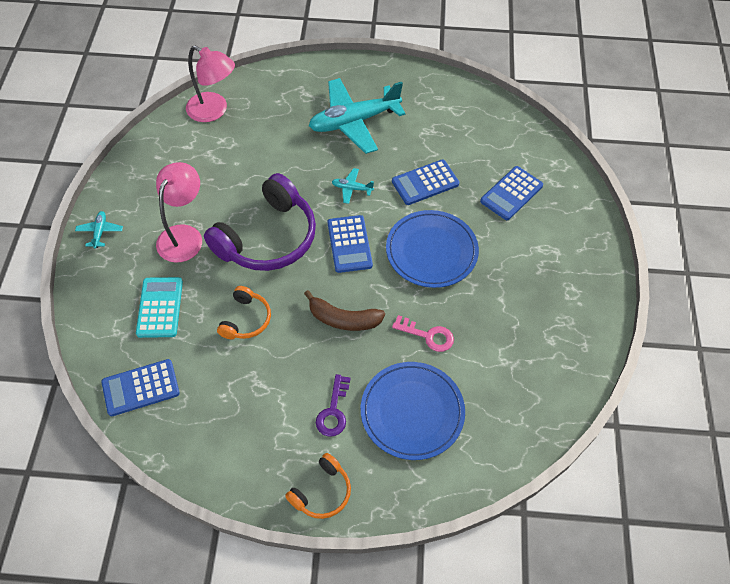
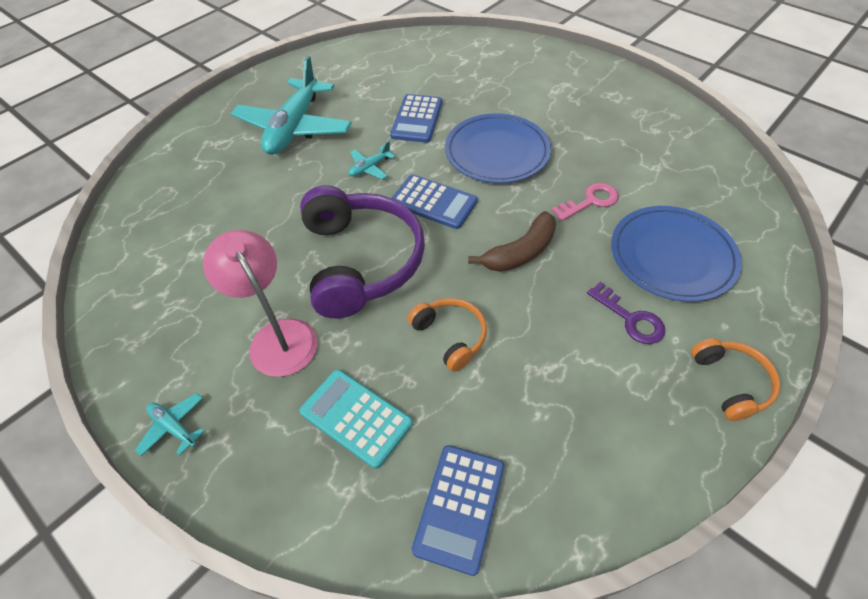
camera: 50 degrees left, 5 degrees down
pink lamp [186,46,235,122] -> none
blue calculator [480,166,543,220] -> none

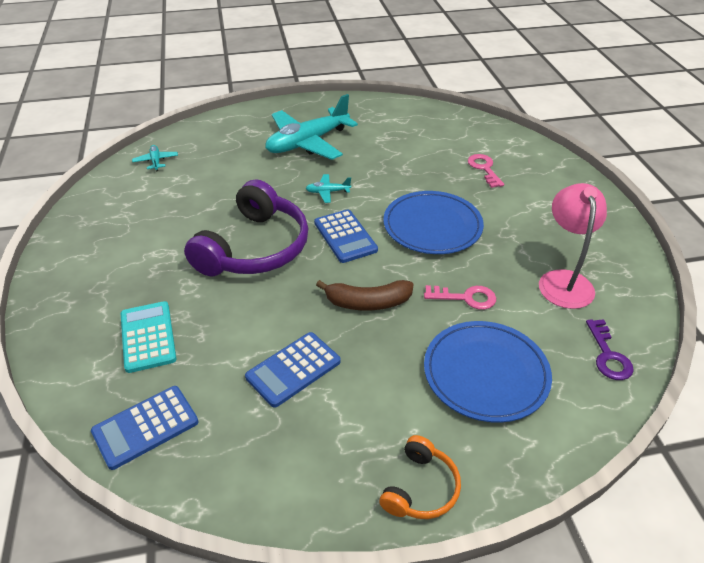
camera: 35 degrees right, 10 degrees down
turquoise plane [135,393,205,456] -> turquoise plane moved to [132,145,178,172]
pink lamp [203,230,318,377] -> pink lamp moved to [539,183,607,309]
blue calculator [390,94,442,143] -> blue calculator moved to [245,332,341,408]
orange headphones [408,298,487,372] -> none
purple key [587,282,665,344] -> purple key moved to [586,319,634,380]
none -> pink key [468,154,504,188]

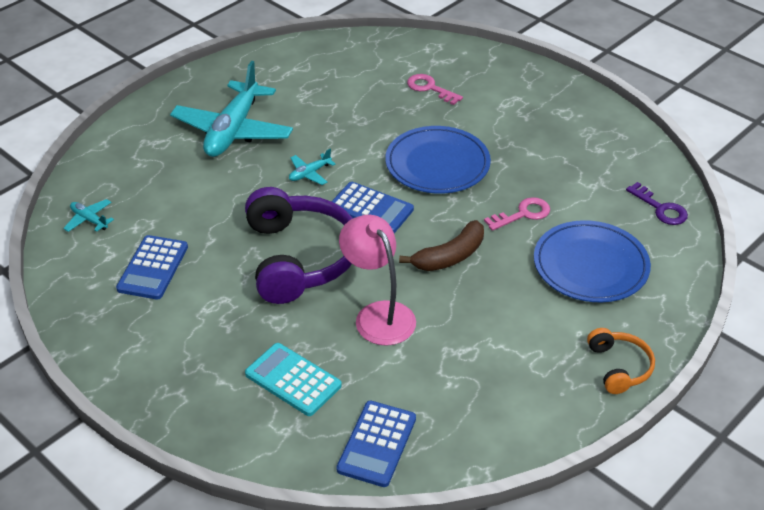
camera: 35 degrees left, 0 degrees up
blue calculator [245,332,341,408] -> blue calculator moved to [116,235,188,300]
pink lamp [539,183,607,309] -> pink lamp moved to [339,215,416,346]

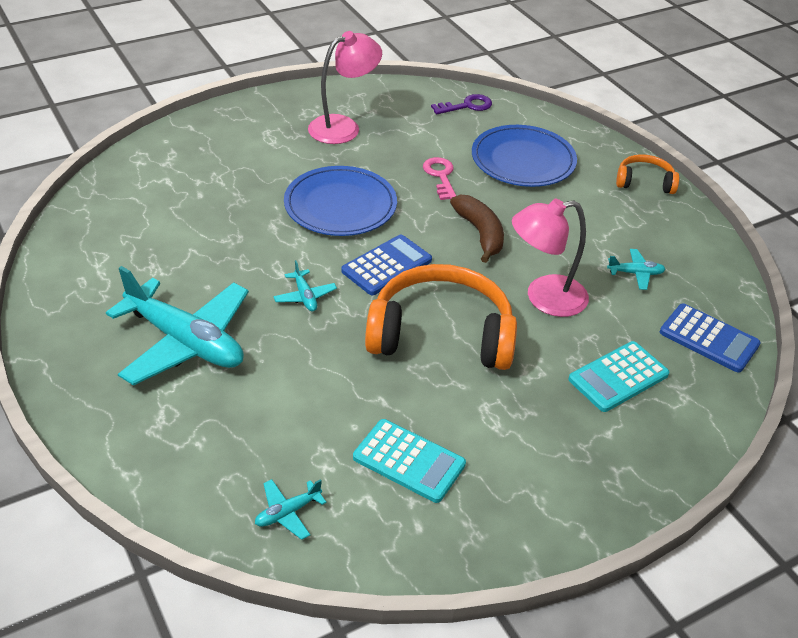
camera: 75 degrees left, 0 degrees up
blue calculator [116,235,188,300] -> turquoise calculator [353,419,466,503]
purple headphones [245,187,353,304] -> orange headphones [365,264,517,370]
pink key [407,74,463,105] -> none
none -> pink lamp [308,31,382,144]
none -> turquoise plane [607,249,666,290]

